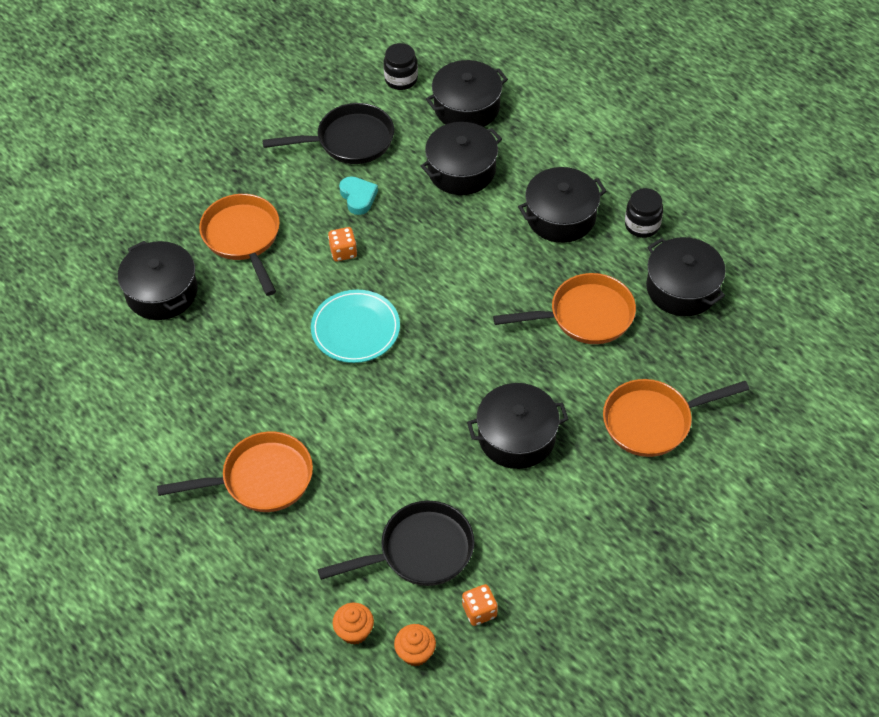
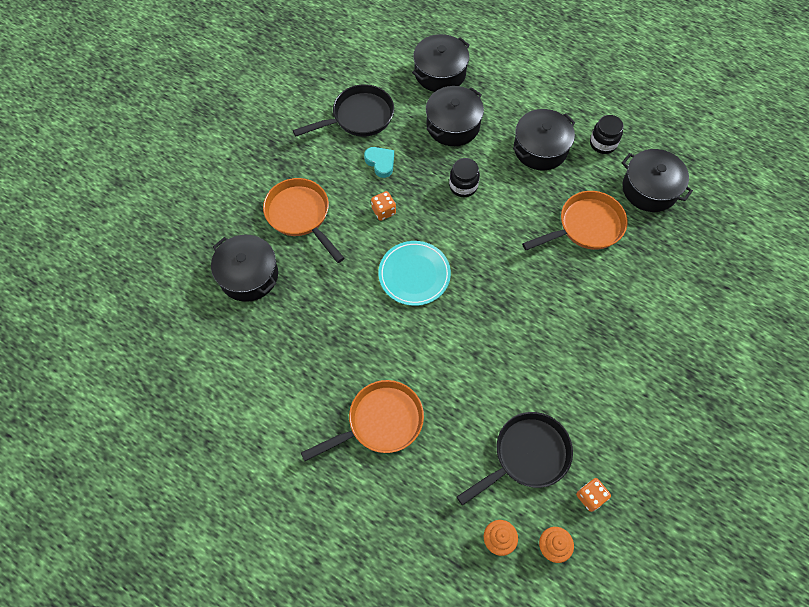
camera: 15 degrees left, 10 degrees up
black jar [384,43,418,90] -> black jar moved to [449,158,480,197]
black pot [467,383,569,469] -> none
orange pan [603,379,749,457] -> none

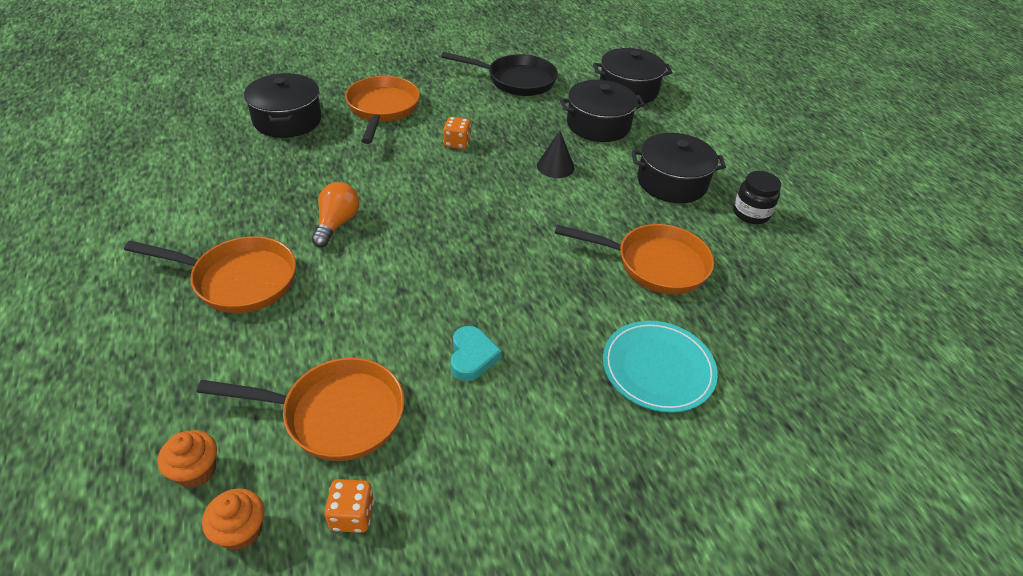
camera: 35 degrees right, 20 degrees down
turquoise heart [364,147,394,178] -> turquoise heart moved to [451,326,502,381]
turquoise plate [379,241,451,306] -> turquoise plate moved to [603,321,718,413]
black jar [449,158,480,197] -> black cone [537,131,574,178]
black pan [457,412,573,505] -> orange pan [197,358,404,461]
black pot [622,149,693,212] -> none
none -> orange light bulb [312,182,359,247]

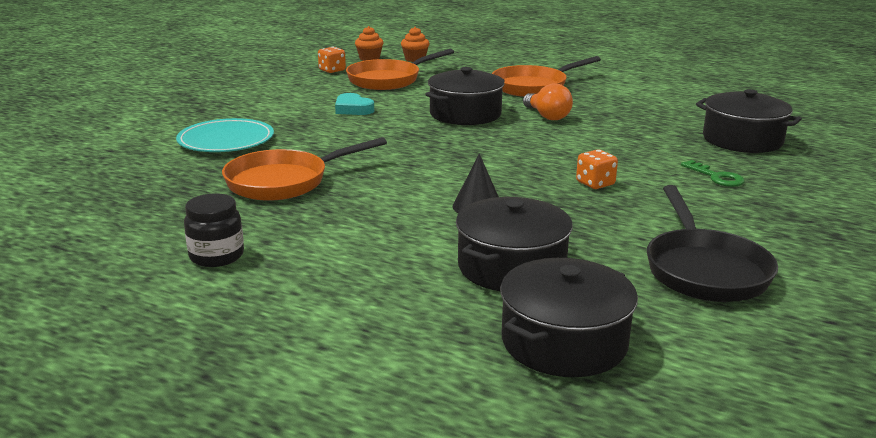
camera: 140 degrees right, 20 degrees down
orange pan [345,76,420,144] -> green key [681,160,745,187]
black pan [441,52,558,96] -> black pan turned 60 degrees counterclockwise [647,185,778,302]
black pot [632,133,726,203] -> black pot moved to [425,67,505,125]

